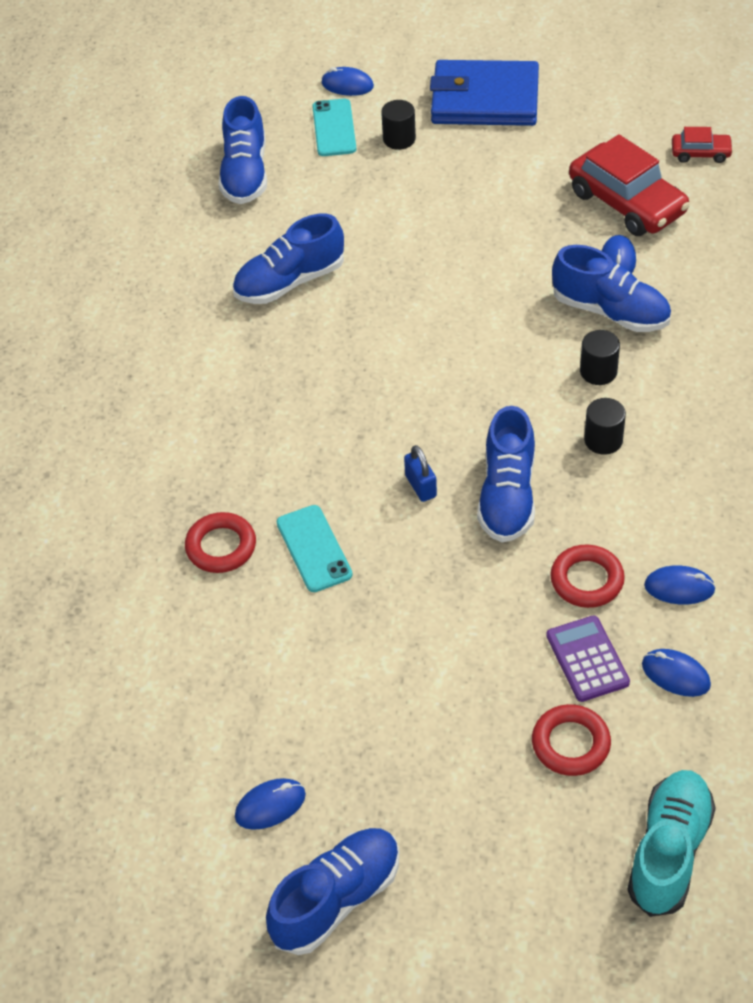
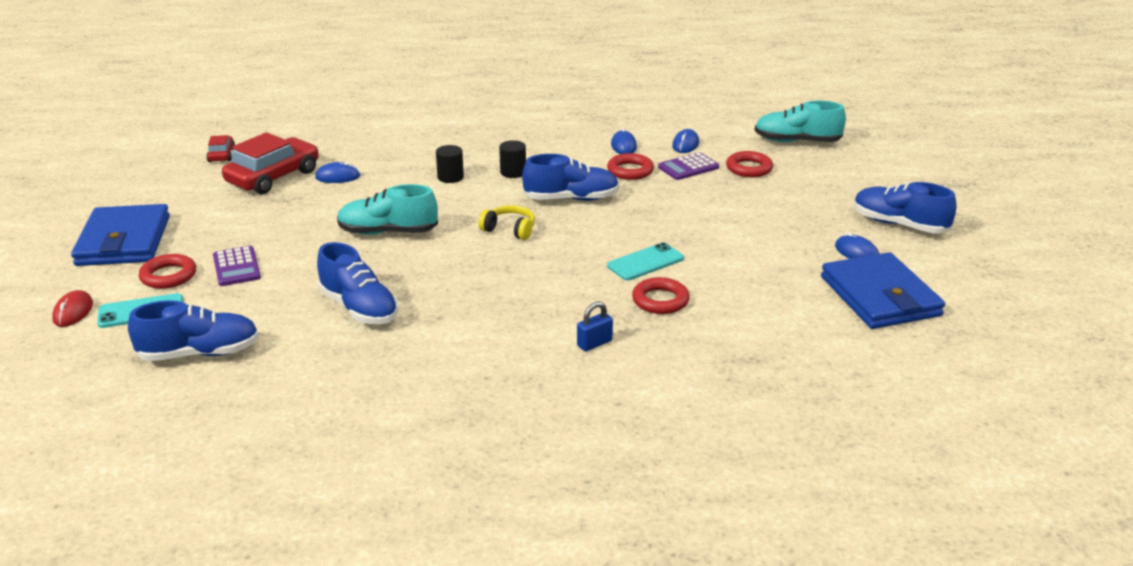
camera: 105 degrees left, 20 degrees down
blue mouse [321,67,374,96] -> red mouse [52,290,93,327]
black cylinder [381,100,416,150] -> red ring [139,254,196,289]
blue padlock [404,445,437,502] -> blue padlock moved to [577,301,613,352]
blue shoe [552,245,671,332] -> none
none -> purple calculator [213,246,261,286]
none -> turquoise shoe [337,184,438,235]
none -> yellow headphones [479,205,535,240]
none -> blue wallet [821,252,945,329]

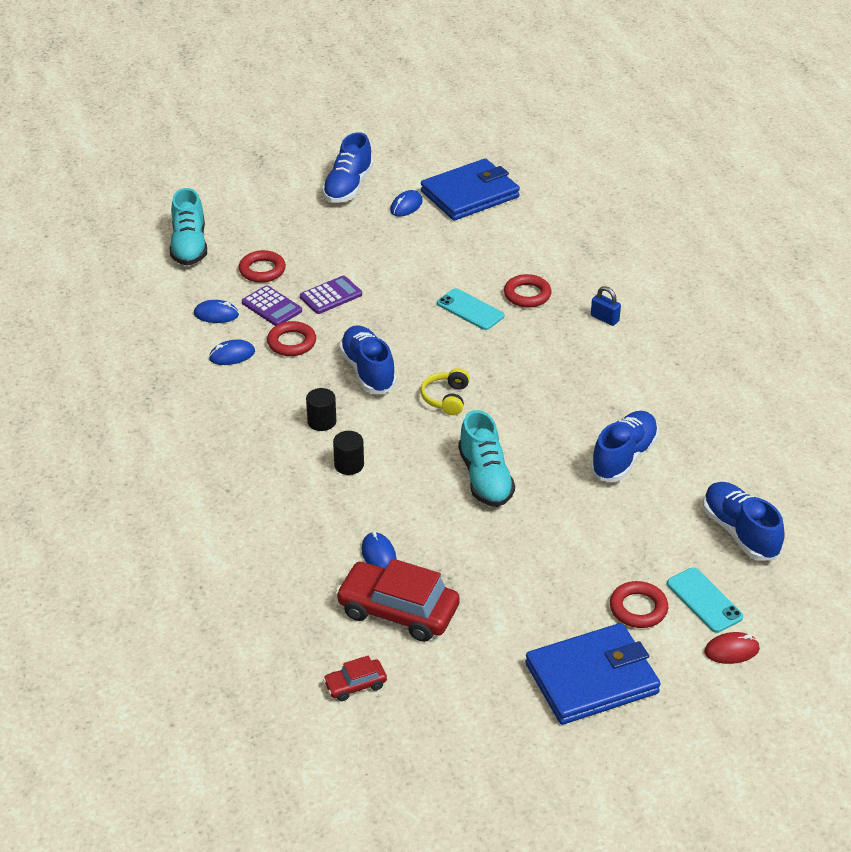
camera: 105 degrees left, 10 degrees up
purple calculator [213,246,261,286] -> purple calculator moved to [300,276,362,314]

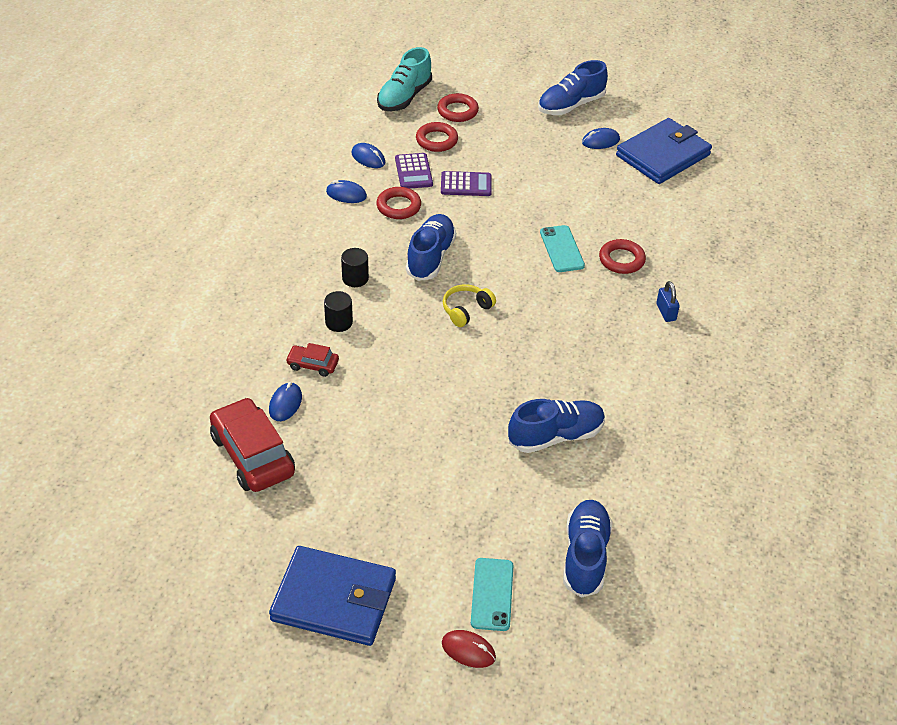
camera: 35 degrees right, 5 degrees up
red car [323,655,387,701] -> red car moved to [286,343,339,377]
blue wallet [421,158,520,221] -> blue wallet turned 45 degrees counterclockwise [616,118,712,184]
turquoise shoe [458,410,515,507] -> none
red ring [610,581,668,628] -> red ring moved to [437,93,479,122]

